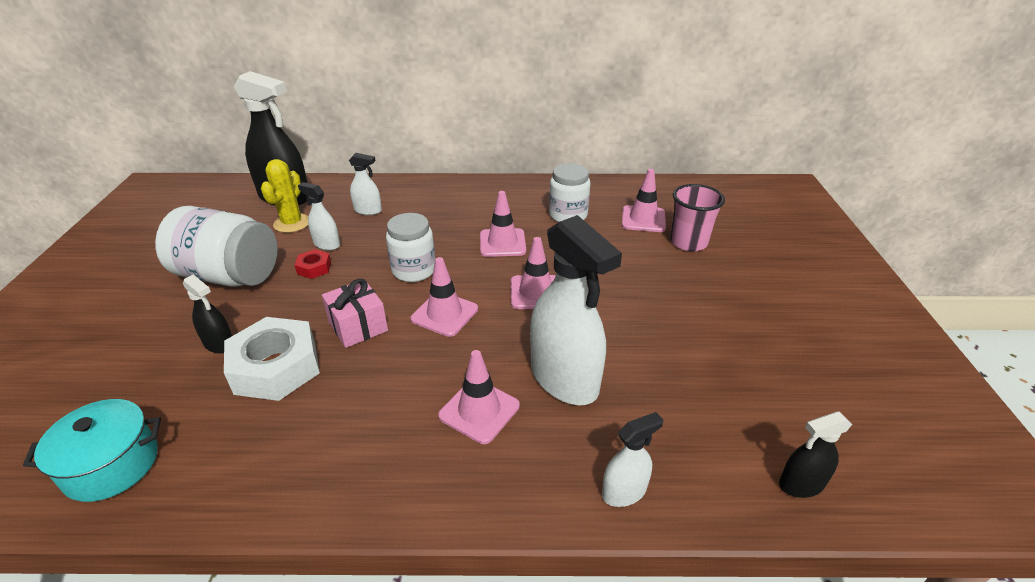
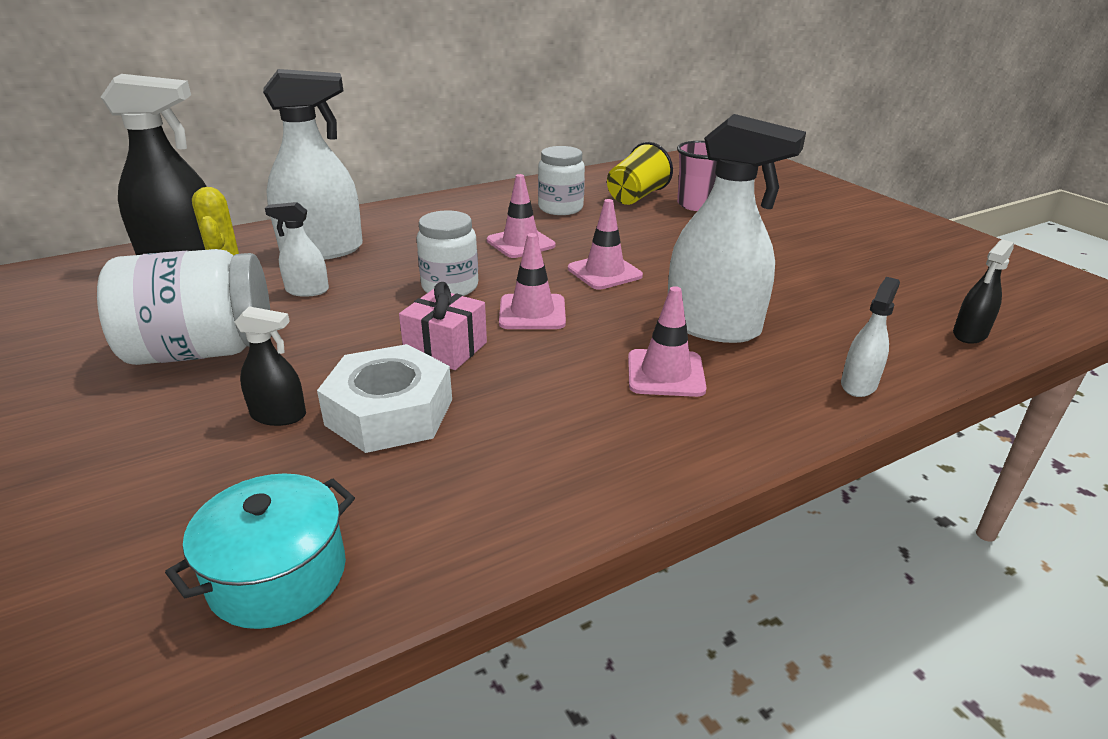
camera: 30 degrees left, 5 degrees down
red nut [295,249,331,279] -> none
white spray bottle [349,153,382,215] -> white spray bottle [263,69,363,260], size x2.07
pink traffic cone [622,169,666,232] -> yellow cup [607,142,673,205]

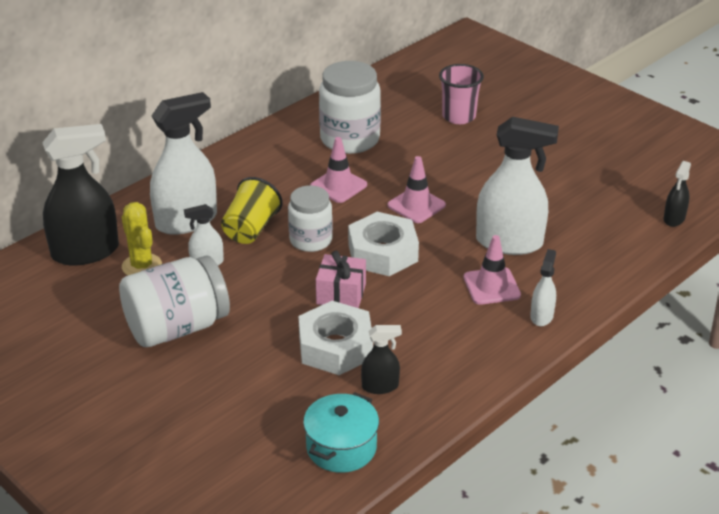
camera: 15 degrees left, 5 degrees up
black spray bottle [235,306,306,426] -> black spray bottle moved to [361,325,402,394]
pink traffic cone [499,233,566,329] -> white nut [348,212,419,276]
white jar [538,146,585,215] -> white jar [319,61,381,154], size x1.55
yellow cup [607,142,673,205] -> yellow cup moved to [221,177,283,244]
white spray bottle [841,277,900,397] -> white spray bottle moved to [530,249,556,326]

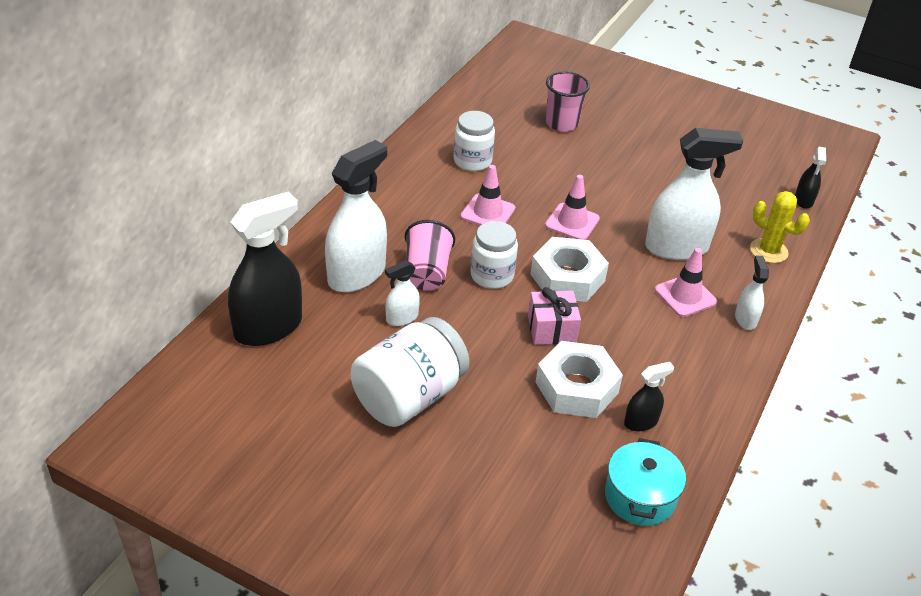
camera: 20 degrees left, 5 degrees up
yellow cactus [122,202,162,275] -> yellow cactus moved to [750,191,810,263]
yellow cup [221,177,283,244] -> pink cup [405,220,455,291]
white jar [319,61,381,154] -> white jar [453,111,495,171], size x0.65

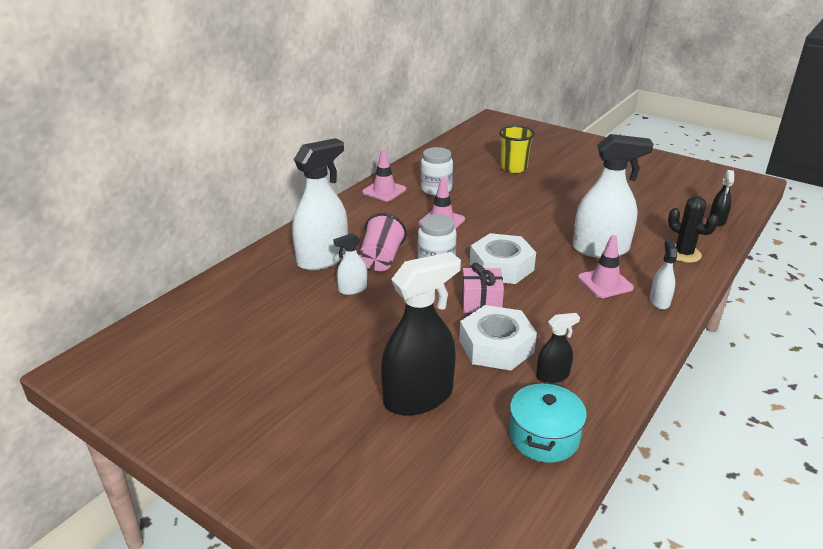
camera: 10 degrees right, 10 degrees down
black spray bottle [228,191,302,346] -> black spray bottle moved to [381,252,461,416]
white jar [351,317,470,427] -> none
pink traffic cone [545,175,600,240] -> pink traffic cone moved to [362,150,406,201]
pink cup [546,71,590,132] -> yellow cup [499,126,535,173]
yellow cactus [750,191,810,263] -> black cactus [668,196,719,263]

